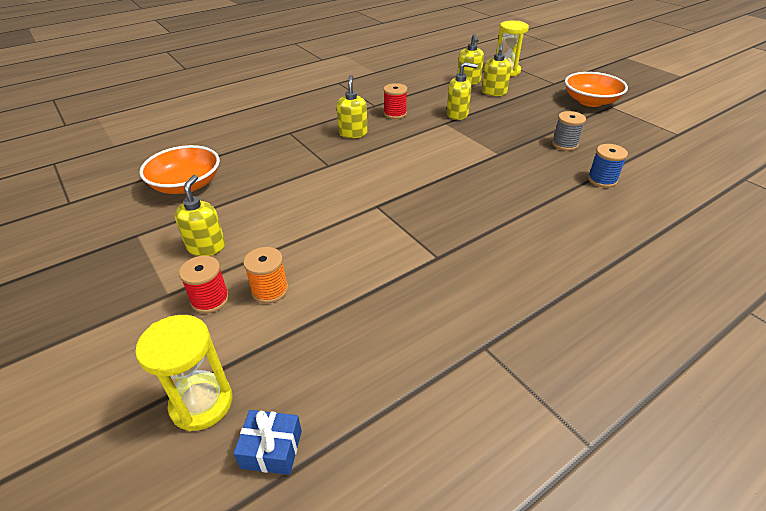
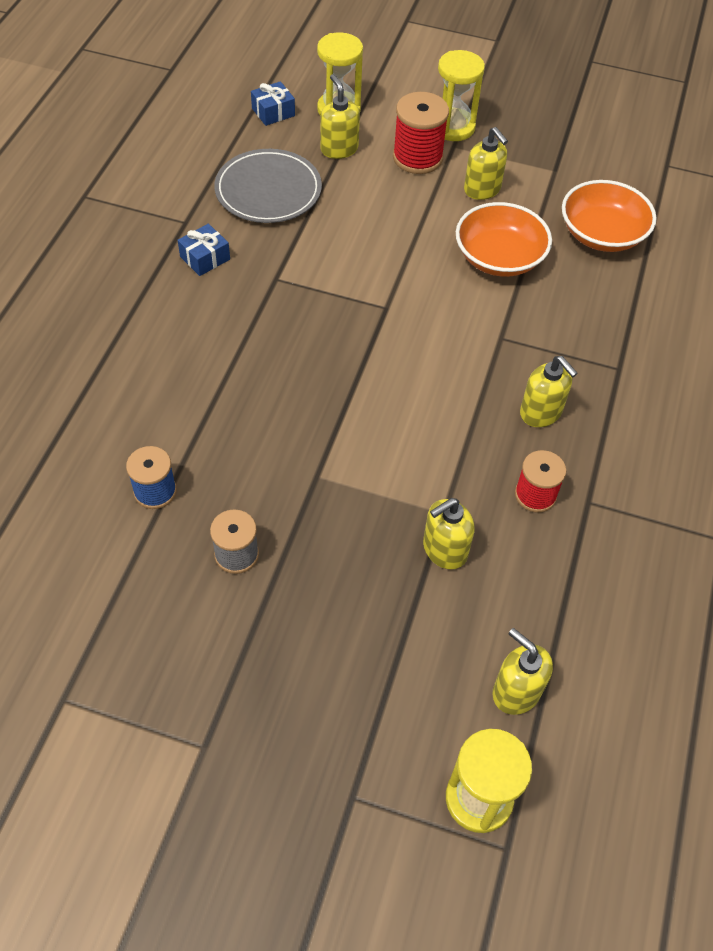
camera: 140 degrees right, 15 degrees up
red spool [179,256,229,313] -> red spool [393,92,449,174], size x1.51
orange spool [243,247,288,304] -> none
yellow soap dispenser [482,43,511,96] -> yellow soap dispenser moved to [320,74,360,159]
orange bowl [565,72,628,107] -> orange bowl moved to [456,202,552,277]
none -> blue gift [178,224,230,276]
none -> grey plate [214,149,322,223]
none -> yellow hourglass [438,50,485,141]

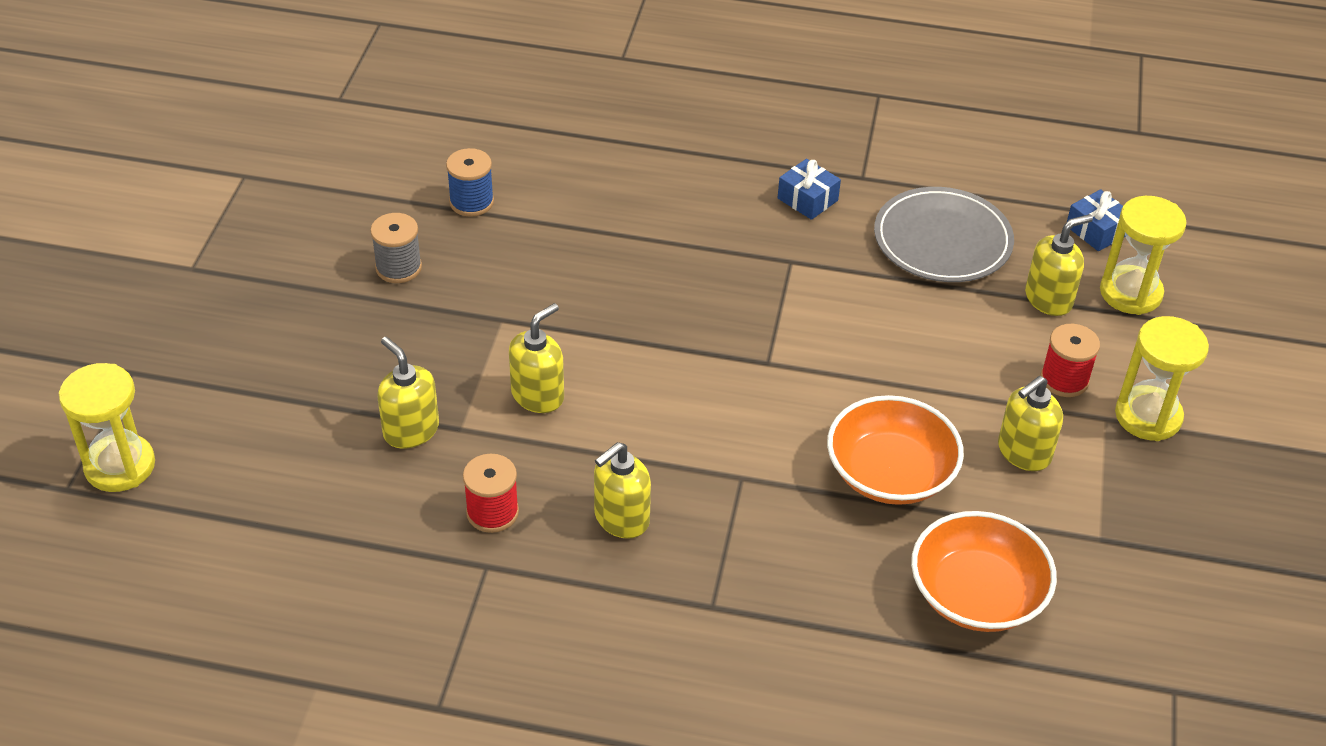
camera: 85 degrees right, 10 degrees down
red spool [393,92,449,174] -> red spool [1040,324,1100,397], size x0.66
yellow soap dispenser [492,628,553,715] -> yellow soap dispenser moved to [509,303,564,413]

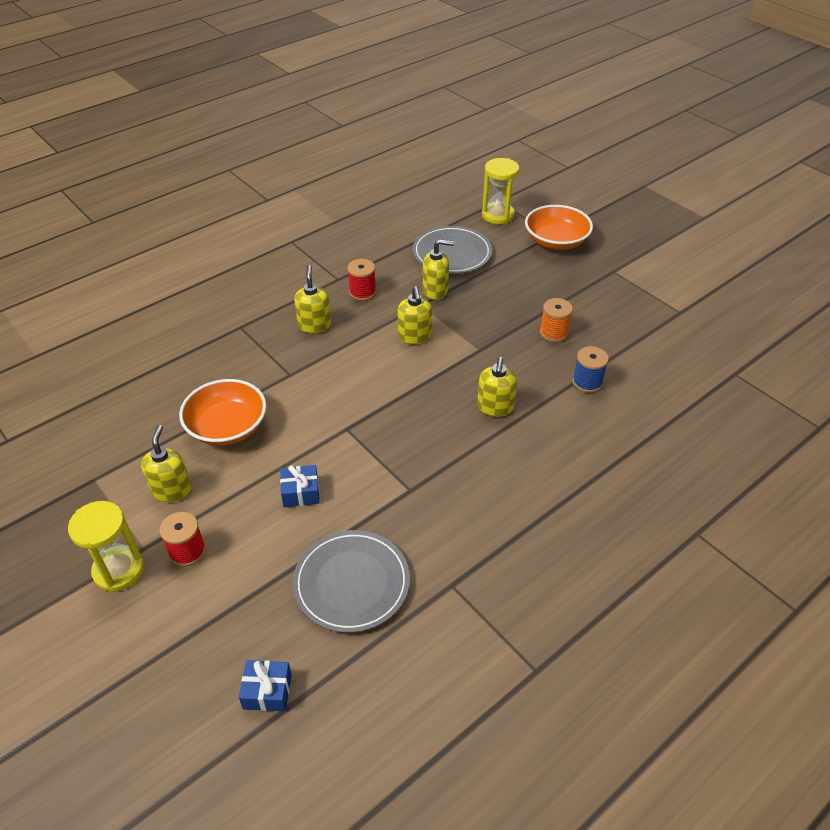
camera: 130 degrees right, 0 degrees up
grey spool [370,213,422,283] -> orange spool [540,298,573,342]
blue gift [778,159,841,220] -> blue gift moved to [280,465,319,507]
orange bowl [911,511,1057,632] -> orange bowl moved to [525,205,593,250]
yellow soap dispenser [1025,214,1093,316] -> yellow soap dispenser moved to [477,357,517,417]
yellow hourglass [1100,196,1187,315] -> none
none -> grey plate [413,226,492,274]

